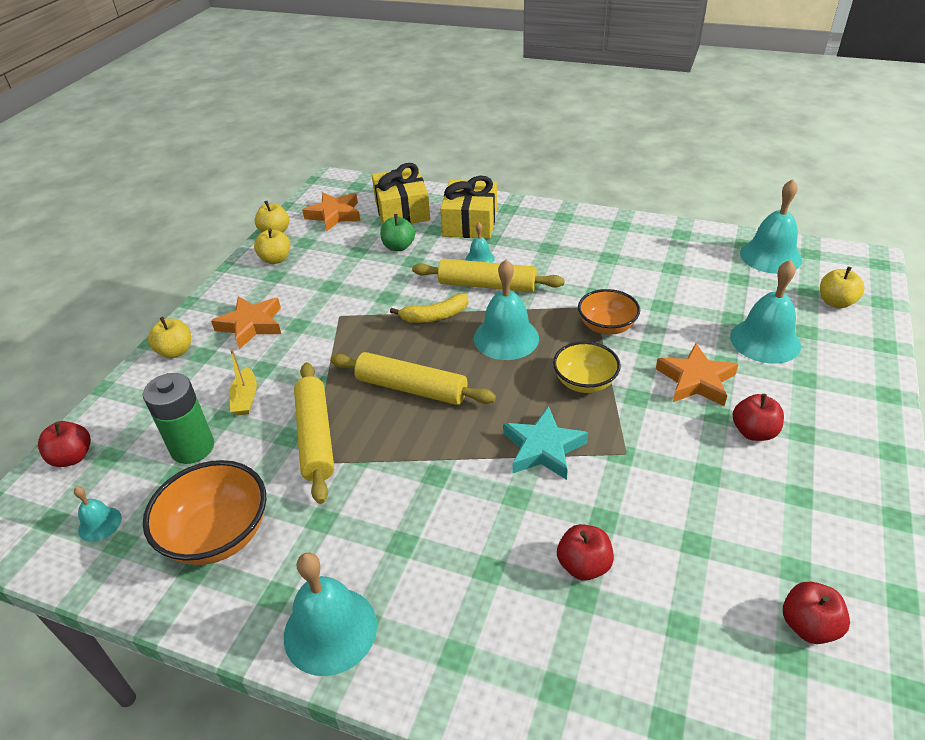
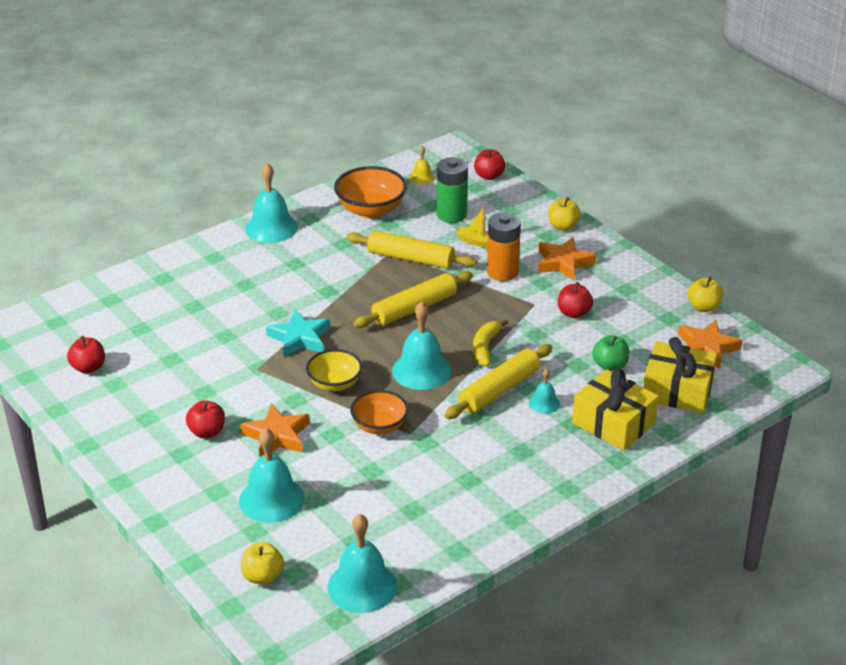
camera: 120 degrees right, 5 degrees down
turquoise bell [74,486,122,542] -> yellow bell [409,146,435,185]
yellow apple [254,229,290,264] -> none
red apple [557,524,614,581] -> red apple moved to [558,282,593,318]
none -> orange battery [487,213,521,281]

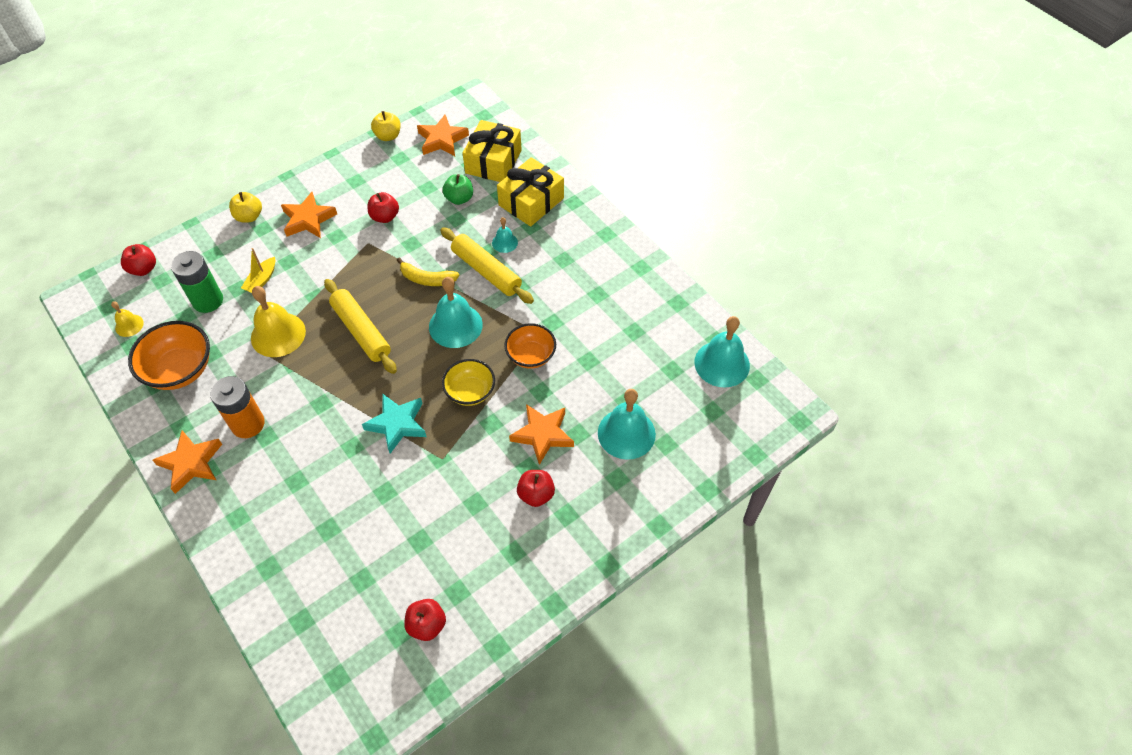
camera: 90 degrees left, 20 degrees up
yellow apple [241,542,284,585] -> none
turquoise bell [245,163,298,243] -> orange star [153,430,222,494]
yellow rolling pin [346,231,477,269] -> yellow bell [251,286,306,357]
orange battery [487,213,521,281] -> orange battery moved to [210,376,265,438]

